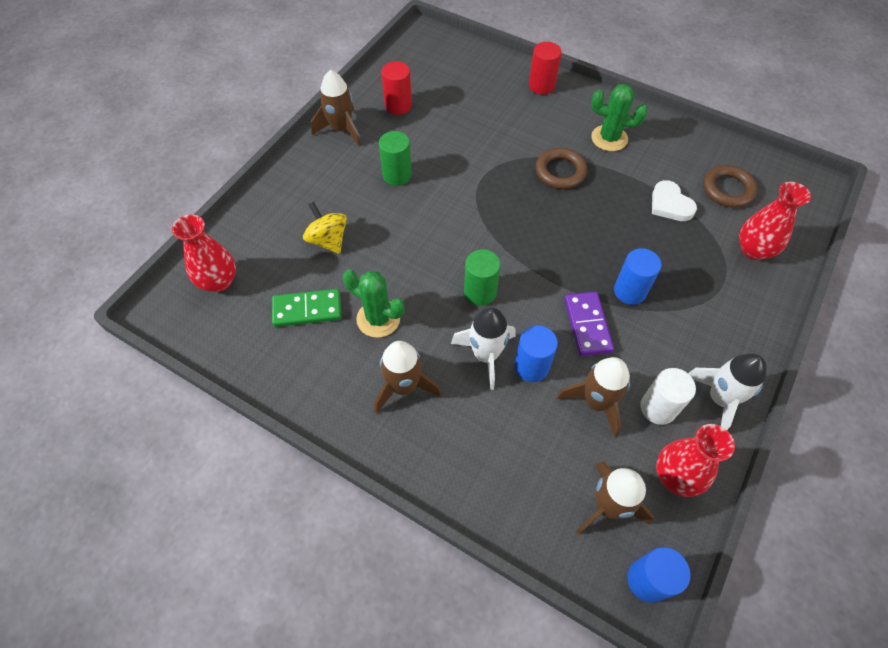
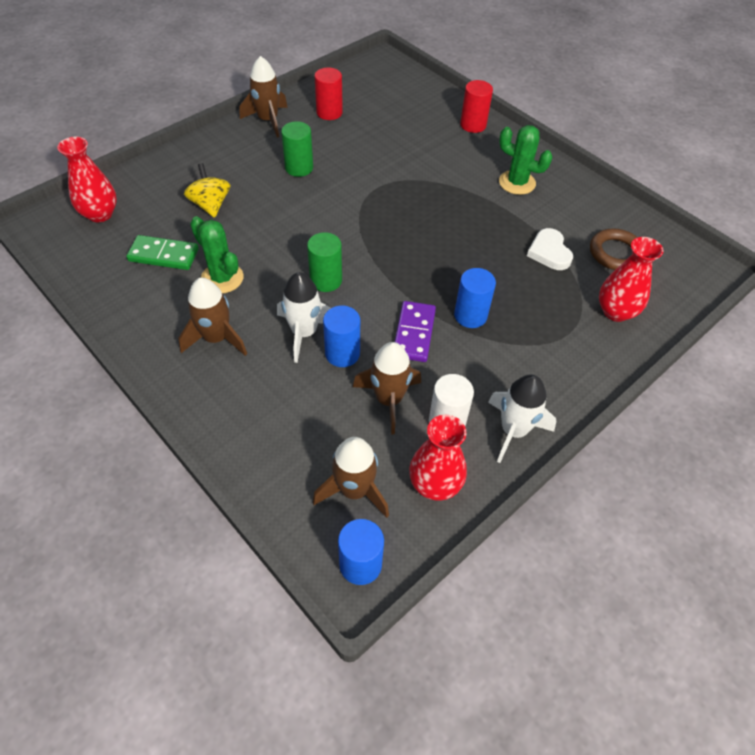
camera: 15 degrees right, 5 degrees down
brown ring [536,148,587,189] -> none

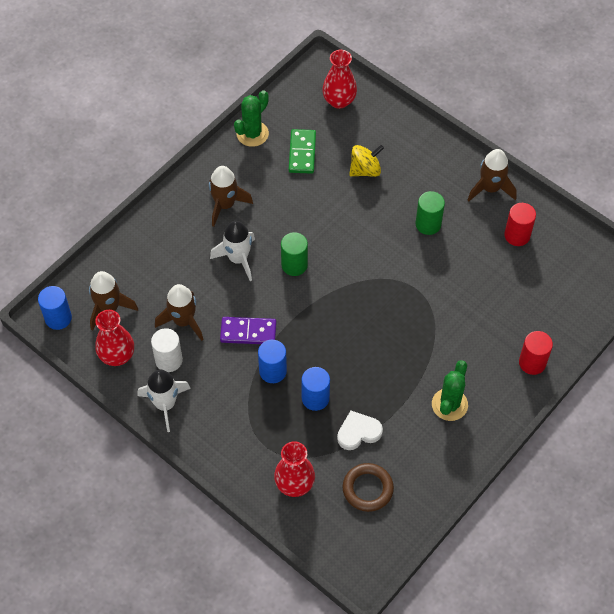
camera: 85 degrees right, 5 degrees up
green cactus [190,216,243,293] -> green cactus moved to [234,90,269,147]
blue cylinder [323,306,360,367] -> blue cylinder moved to [301,367,330,411]

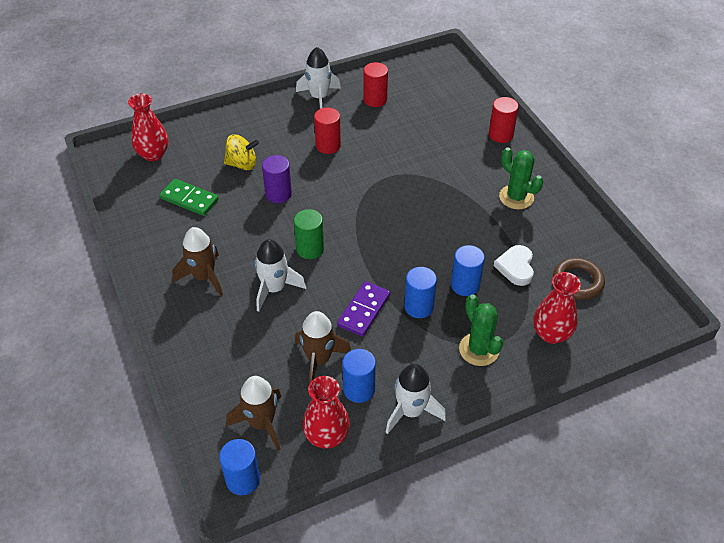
camera: 65 degrees left, 10 degrees down
white cylinder [151,328,183,372] -> blue cylinder [342,349,376,403]
green cactus [234,90,269,147] -> green cactus moved to [459,294,503,366]
yellow spinning top [349,145,384,177] -> yellow spinning top turned 90 degrees clockwise [224,134,259,170]
green cylinder [416,191,445,235] -> red cylinder [314,108,341,154]
brown rocket [468,149,517,201] -> white rocket [296,47,341,109]
none -> purple cylinder [262,155,292,203]

